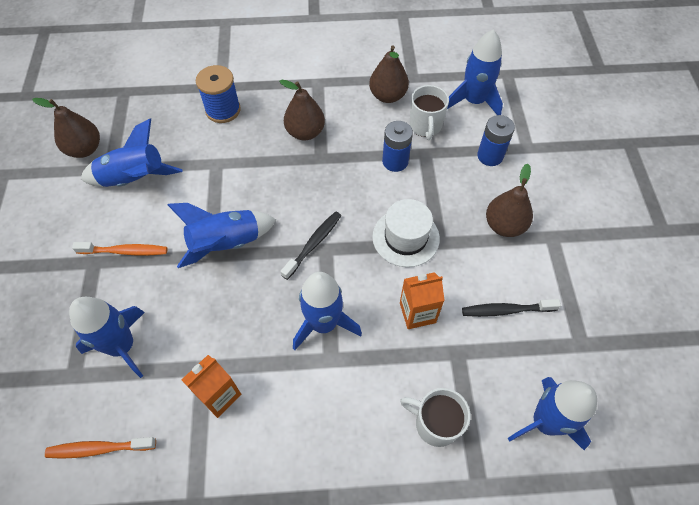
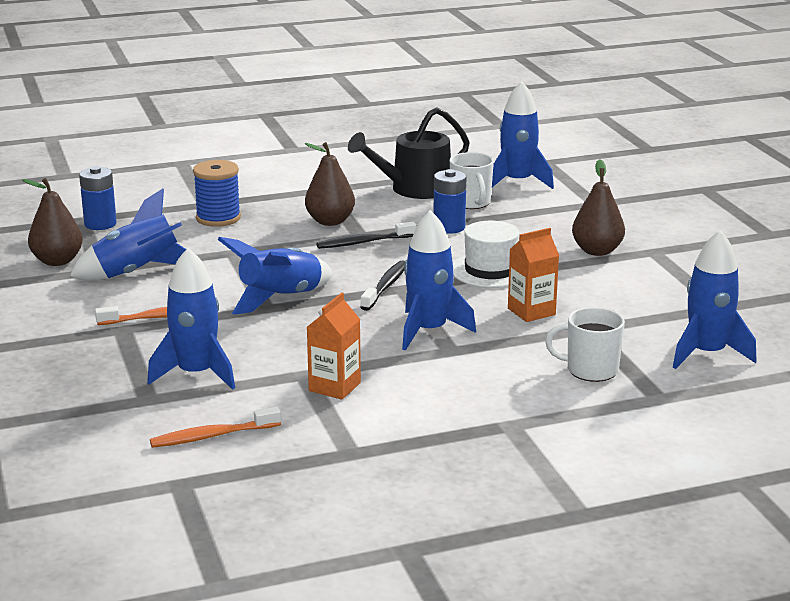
camera: 15 degrees left, 35 degrees down
brown pear [369,45,409,103] -> black watering can [348,107,470,199]
black toothbrush [462,299,561,317] -> black toothbrush moved to [316,222,416,249]
blue battery [477,115,515,166] -> blue battery moved to [79,166,117,230]

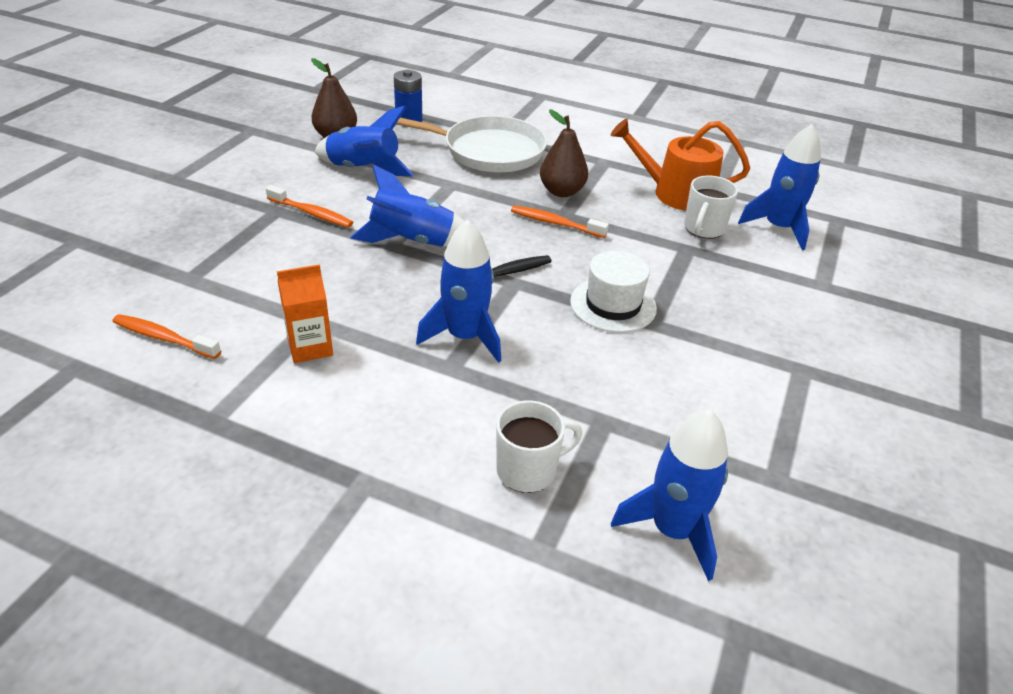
camera: 40 degrees right, 15 degrees up
blue rocket [147,248,235,390] -> none
blue spool [193,160,241,227] -> white pan [396,116,547,172]
black toothbrush [316,222,416,249] -> orange toothbrush [511,206,609,238]
black watering can [348,107,470,199] -> orange watering can [610,119,750,211]
blue battery [433,169,466,234] -> none
orange carton [508,228,559,322] -> none
white mug [545,307,625,382] -> white mug turned 105 degrees clockwise [496,400,582,493]
brown pear [572,160,625,256] -> none

